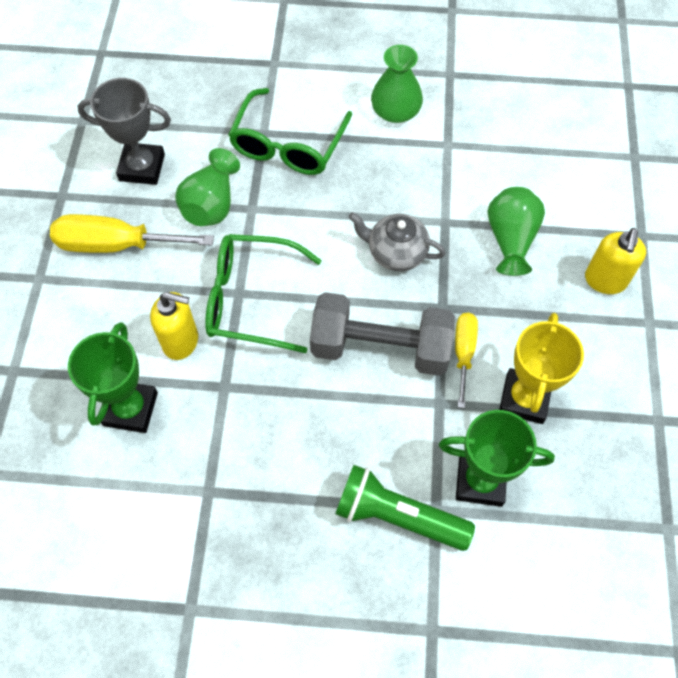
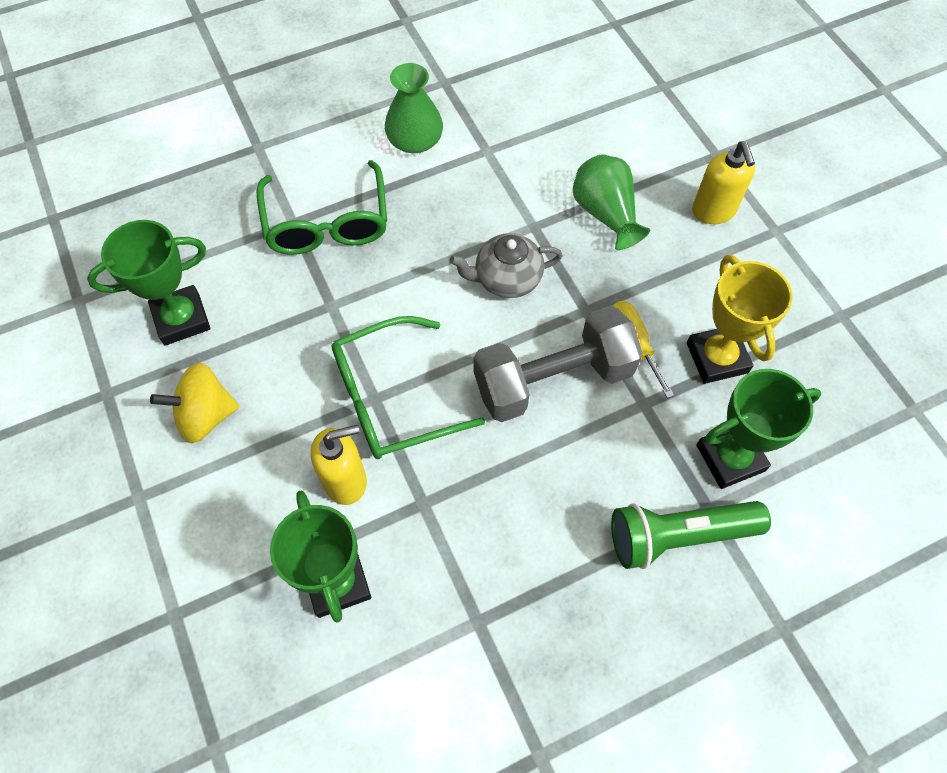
camera: 30 degrees left, 0 degrees up
yellow screwdriver [50,214,214,253] -> yellow spinning top [150,363,239,443]
grey trophy [77,78,171,185] -> green trophy [87,220,210,346]
green vase [175,148,240,226] -> none

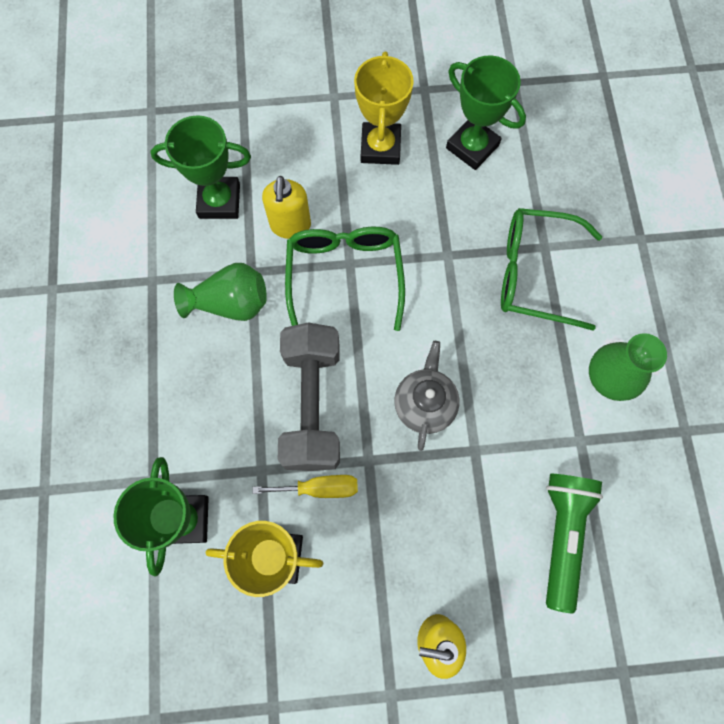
camera: 110 degrees right, 10 degrees up
green trophy [87,220,210,346] -> green trophy turned 45 degrees counterclockwise [446,55,526,170]
yellow spinning top [150,363,239,443] -> yellow trophy [354,52,414,165]
green vase [573,154,650,250] -> green vase moved to [174,263,267,321]
green flashlight [611,501,771,569] -> green flashlight moved to [546,474,603,613]

